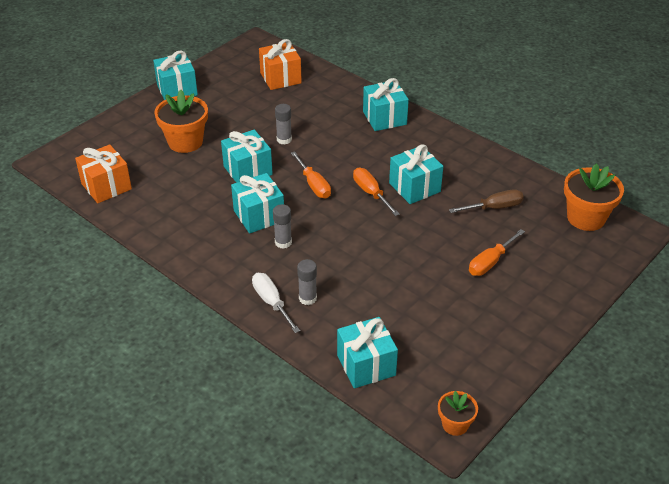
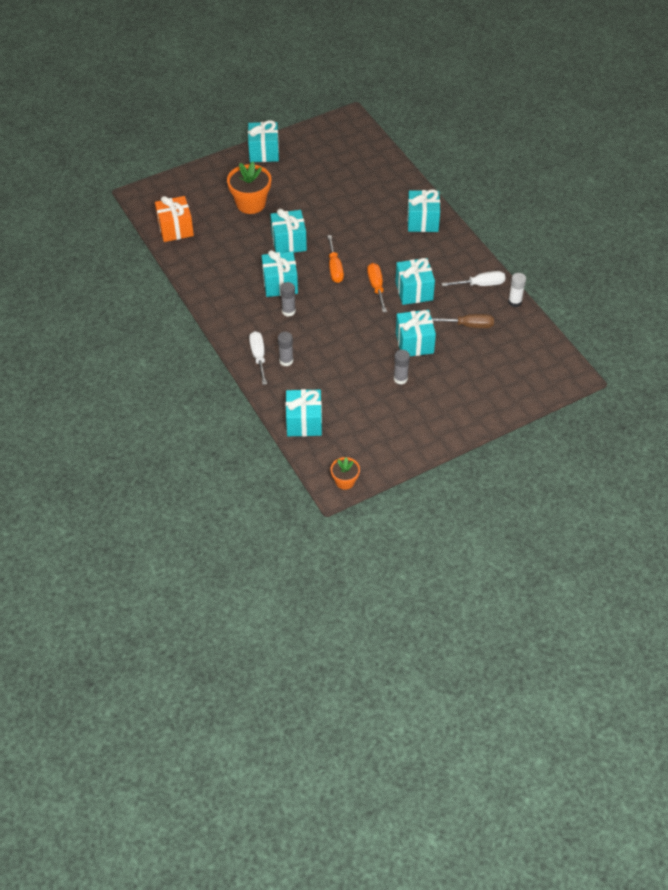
camera: 20 degrees right, 10 degrees up
orange gift [259,39,302,90] -> none
grey glue stick [275,104,292,145] -> grey glue stick moved to [394,350,410,384]
orange screwdriver [469,229,525,276] -> none
orange flower pot [564,164,624,231] -> none
none -> turquoise gift [396,310,436,356]
none -> white screwdriver [442,271,505,286]
none -> white glue stick [508,273,526,307]

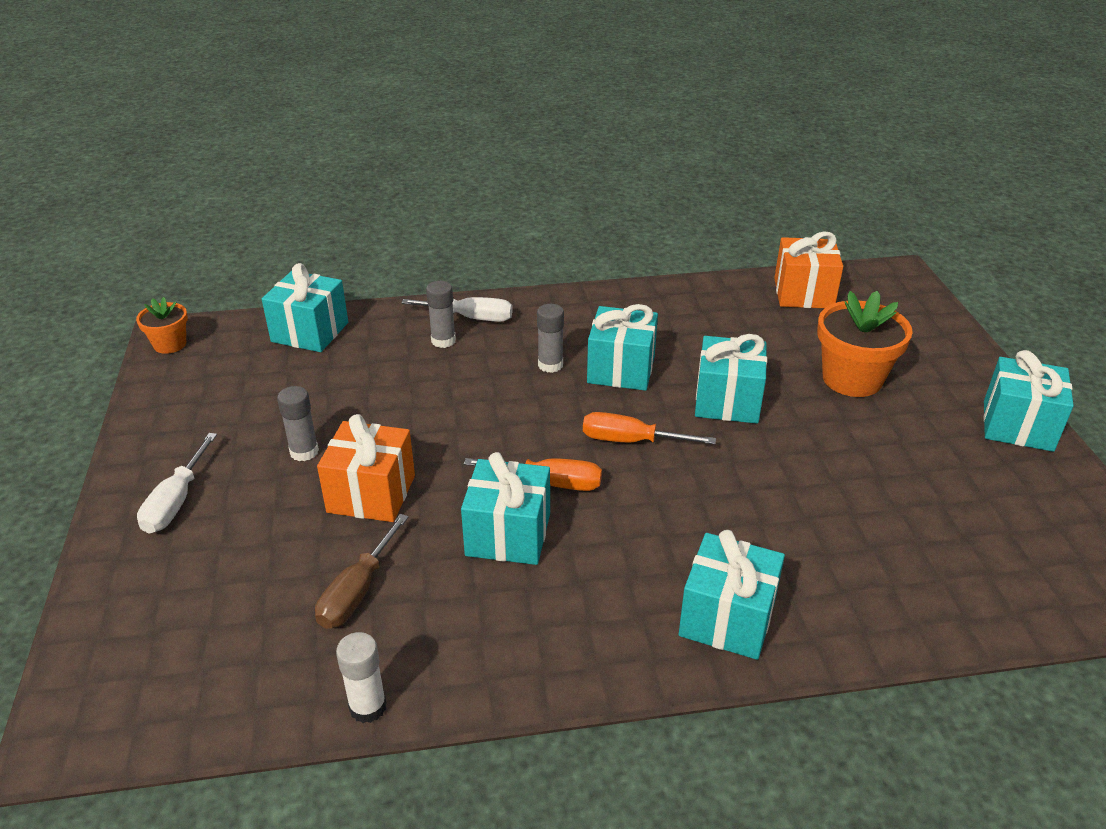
camera: 110 degrees right, 15 degrees down
turquoise gift [396,310,436,356] -> orange gift [317,414,415,522]
white screwdriver [442,271,505,286] -> white screwdriver moved to [137,433,217,534]

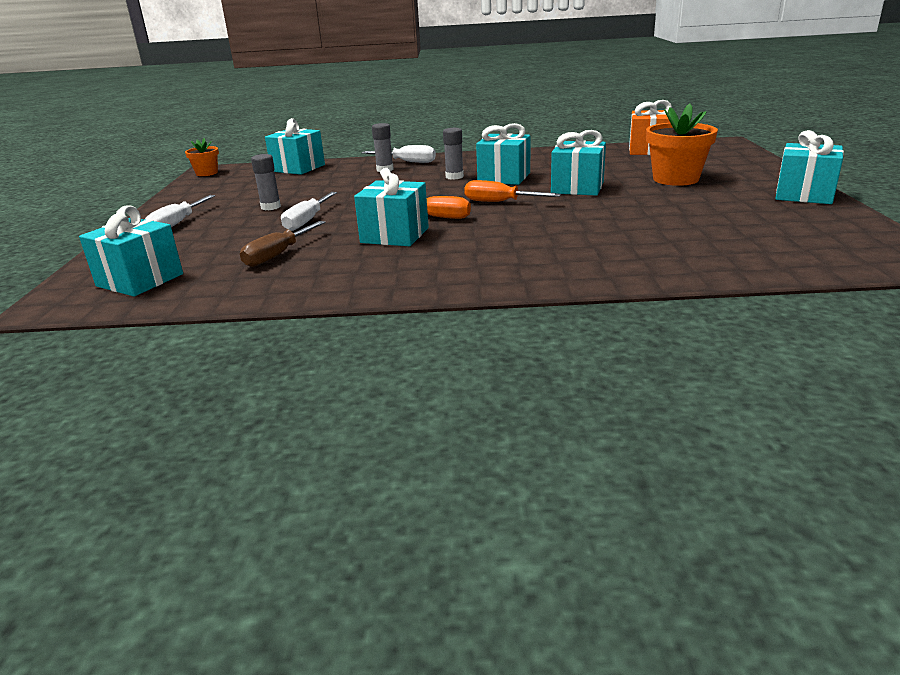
camera: 10 degrees right, 10 degrees down
orange gift [317,414,415,522] -> white screwdriver [281,192,337,231]
white glue stick [336,632,387,723] -> none
turquoise gift [679,530,785,660] -> turquoise gift moved to [79,205,183,296]

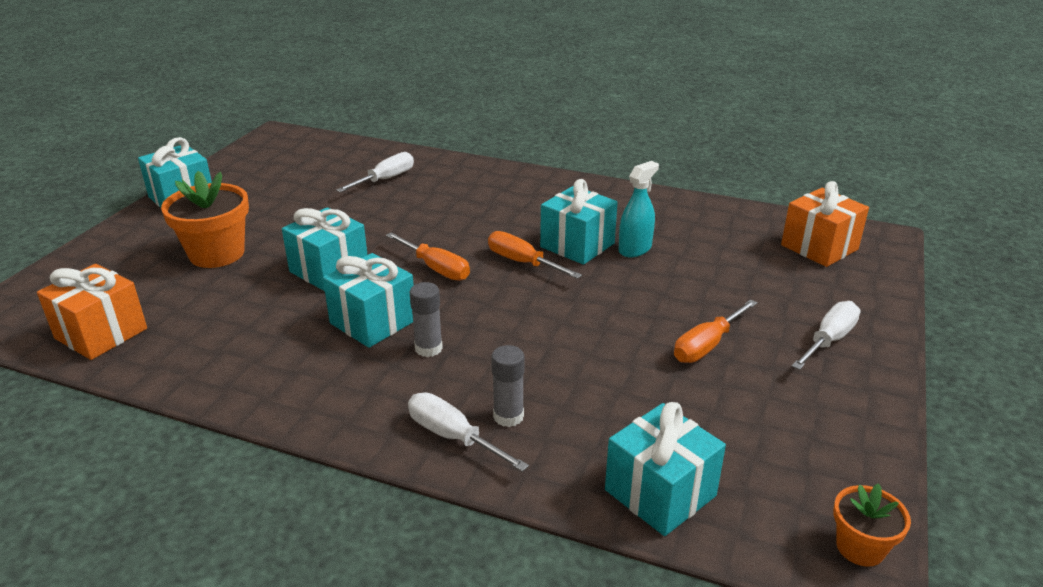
camera: 160 degrees left, 5 degrees up
turquoise gift [79,205,183,296] -> orange gift [781,181,869,267]
brown screwdriver [240,221,325,267] -> none
grey glue stick [251,154,281,210] -> orange screwdriver [674,299,757,363]
white screwdriver [281,192,337,231] -> white screwdriver moved to [336,152,414,192]
none -> turquoise spray bottle [619,161,659,257]

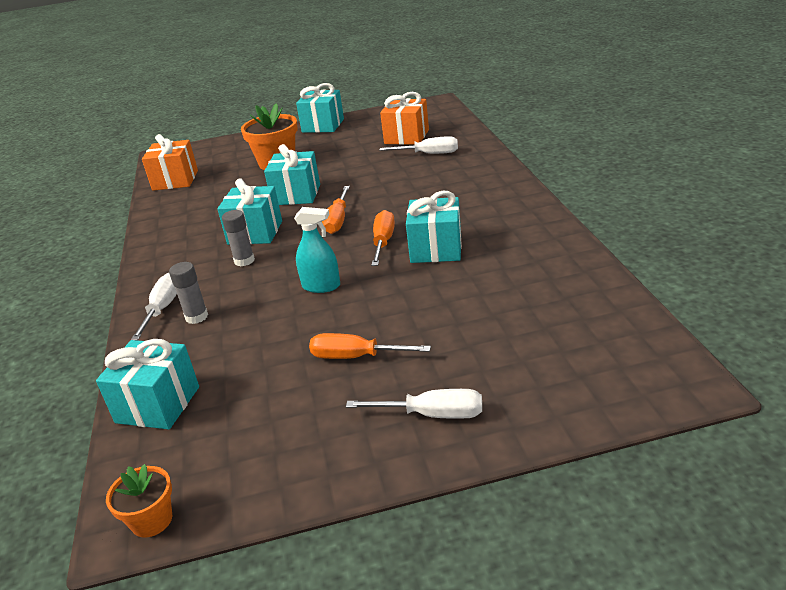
camera: 60 degrees right, 0 degrees up
turquoise spray bottle [619,161,659,257] -> turquoise spray bottle moved to [294,207,340,293]
orange gift [781,181,869,267] -> orange gift moved to [380,92,429,145]

